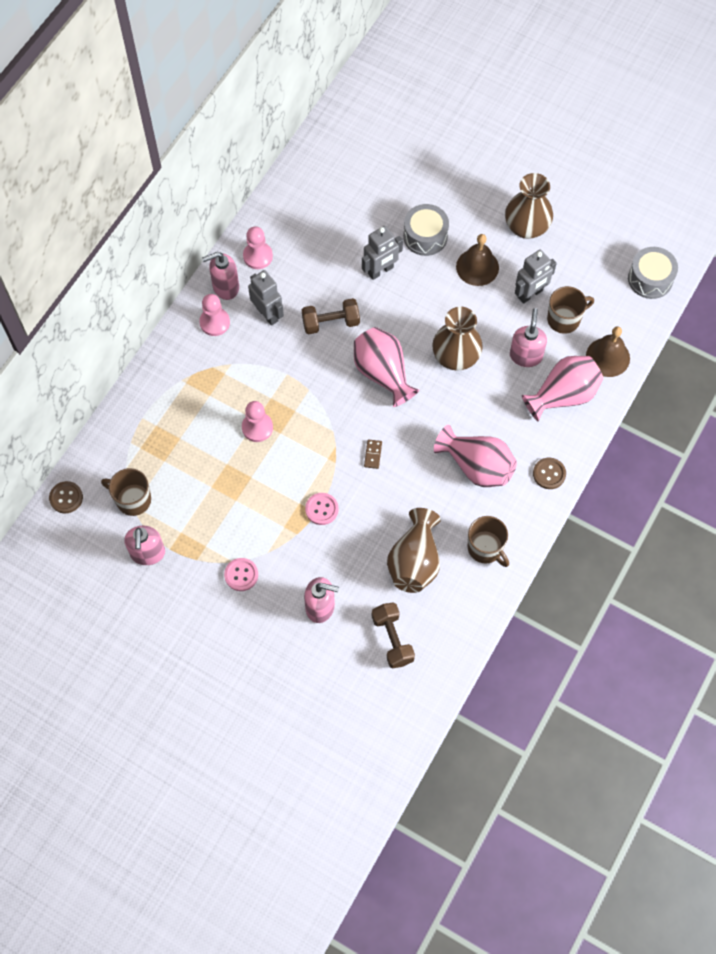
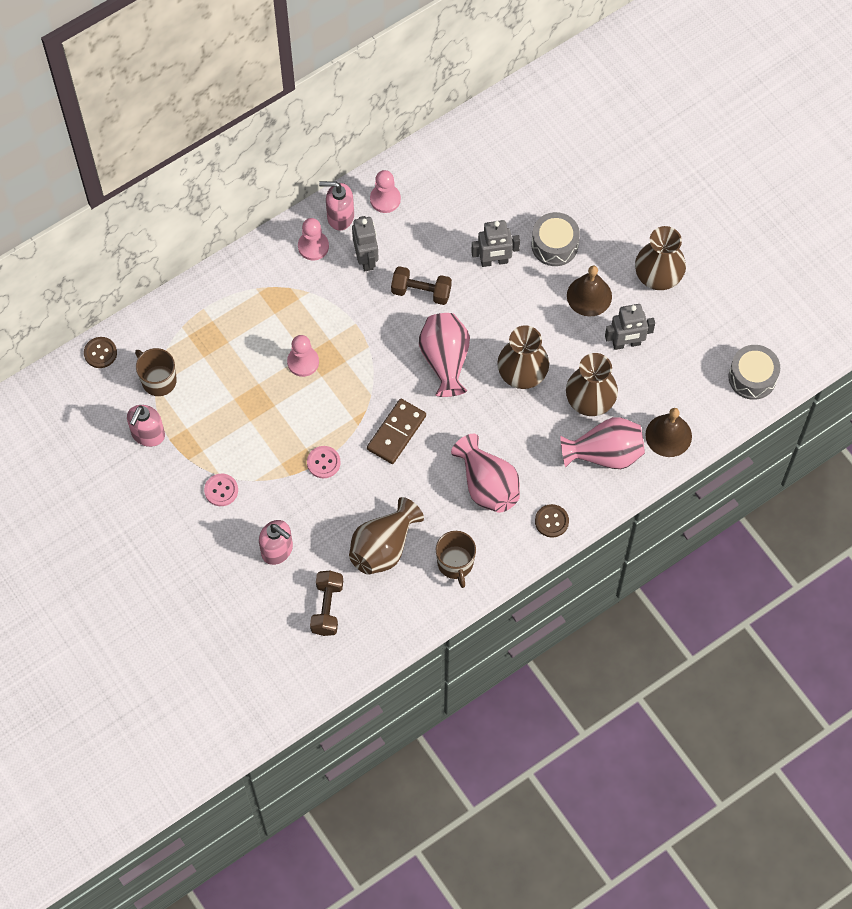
camera: 25 degrees right, 0 degrees up
brown domino [364,439,382,469] -> brown domino [367,399,426,464], size x2.11
pink soap dispenser [510,308,547,367] -> brown vase [566,353,618,416]
brown mug [547,286,594,334] -> none

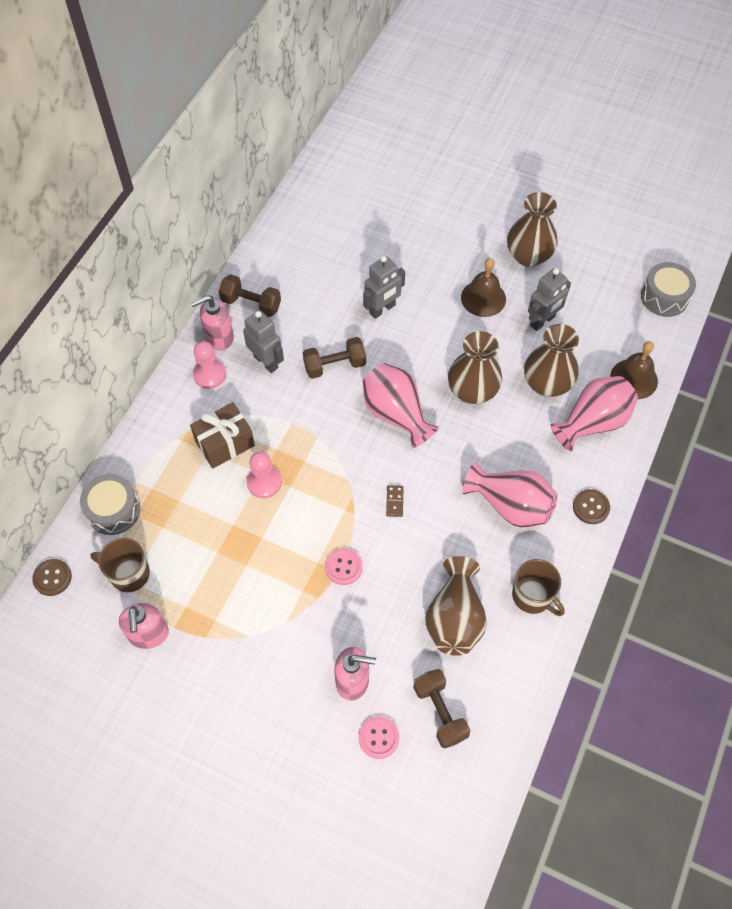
camera: 30 degrees left, 5 degrees down
pink button [204,474,238,506] -> pink button moved to [359,717,399,759]
brown domino [367,399,426,464] -> brown domino [386,485,404,517], size x0.47
pink pawn [370,170,401,213] -> brown dumbbell [219,274,281,317]
grey drum [532,212,580,266] -> grey drum moved to [80,474,140,535]
none -> brown gift [190,402,255,469]

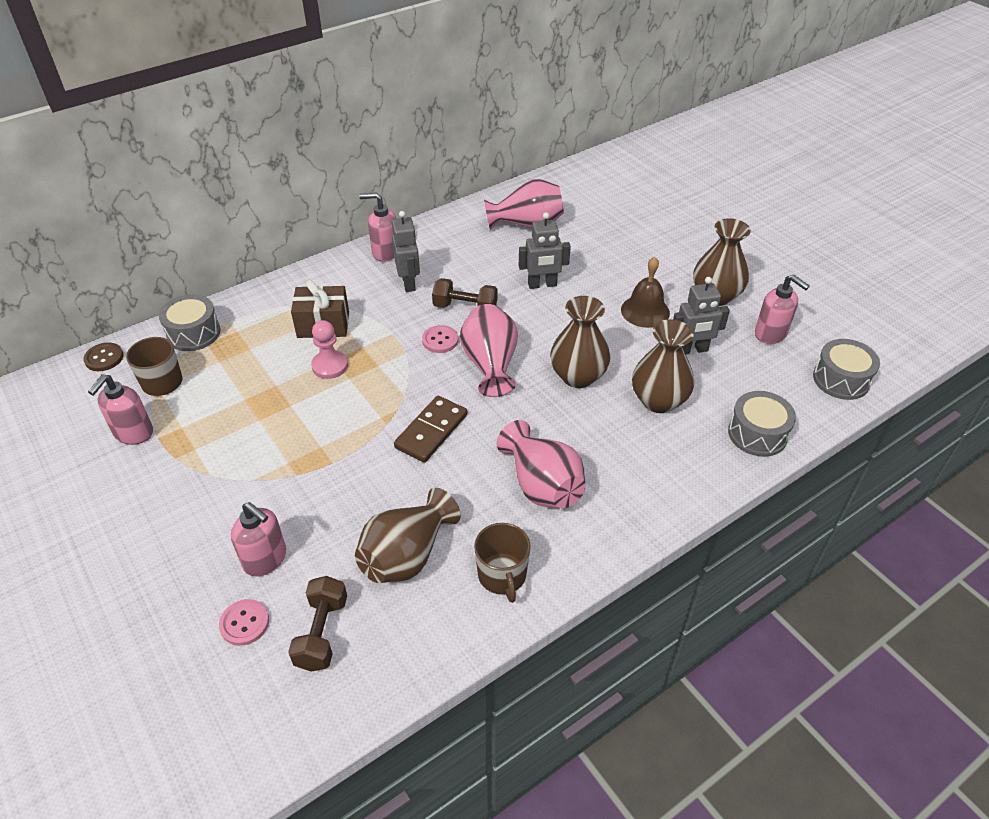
camera: 30 degrees right, 15 degrees down
pink pawn [193,341,226,389] -> none
brown dumbbell [219,274,281,317] -> none
pink button [325,548,363,585] -> pink button moved to [422,325,458,353]
brown domino [386,485,404,517] -> brown domino [394,396,467,462], size x2.11
pink vase [551,376,638,451] -> pink vase moved to [484,179,564,230]
brown button [573,489,610,524] -> none
brown bell [610,341,658,399] -> grey drum [728,391,796,457]
none -> pink soap dispenser [755,274,810,344]

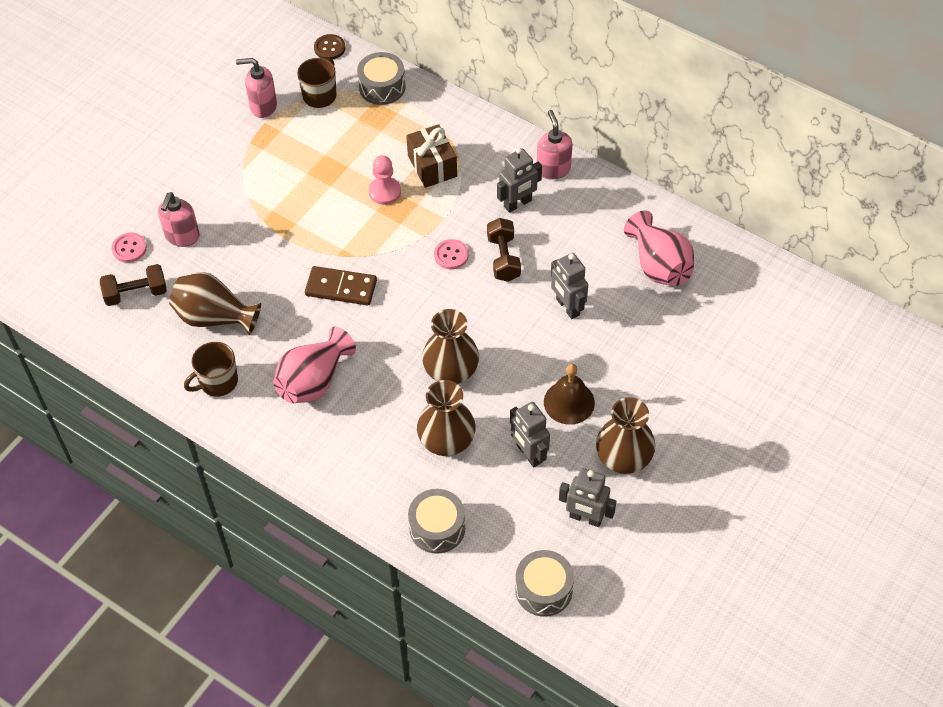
camera: 70 degrees right, 10 degrees up
pink vase [460,304,518,397] -> none
pink soap dispenser [755,274,810,344] -> grey robot [559,468,616,527]

